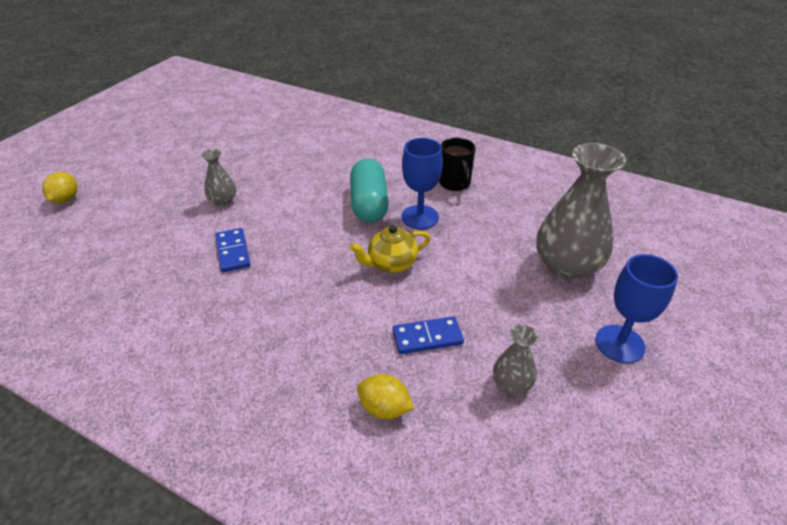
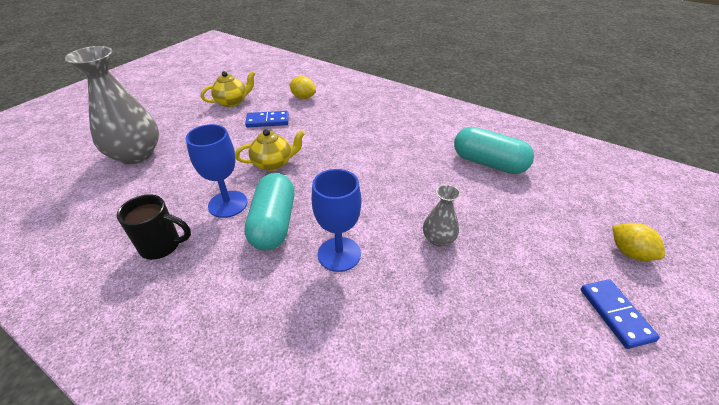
camera: 175 degrees left, 0 degrees up
yellow lemon [42,172,77,203] -> yellow lemon turned 45 degrees counterclockwise [612,223,665,261]
blue domino [215,228,251,272] -> blue domino moved to [581,279,660,349]
black mug [439,138,475,191] -> black mug turned 105 degrees clockwise [117,194,191,260]
grey vase [493,324,539,394] -> yellow teapot [201,71,255,107]
blue goblet [595,254,678,363] -> blue goblet moved to [311,169,361,272]
none -> turquoise capsule [454,127,534,174]

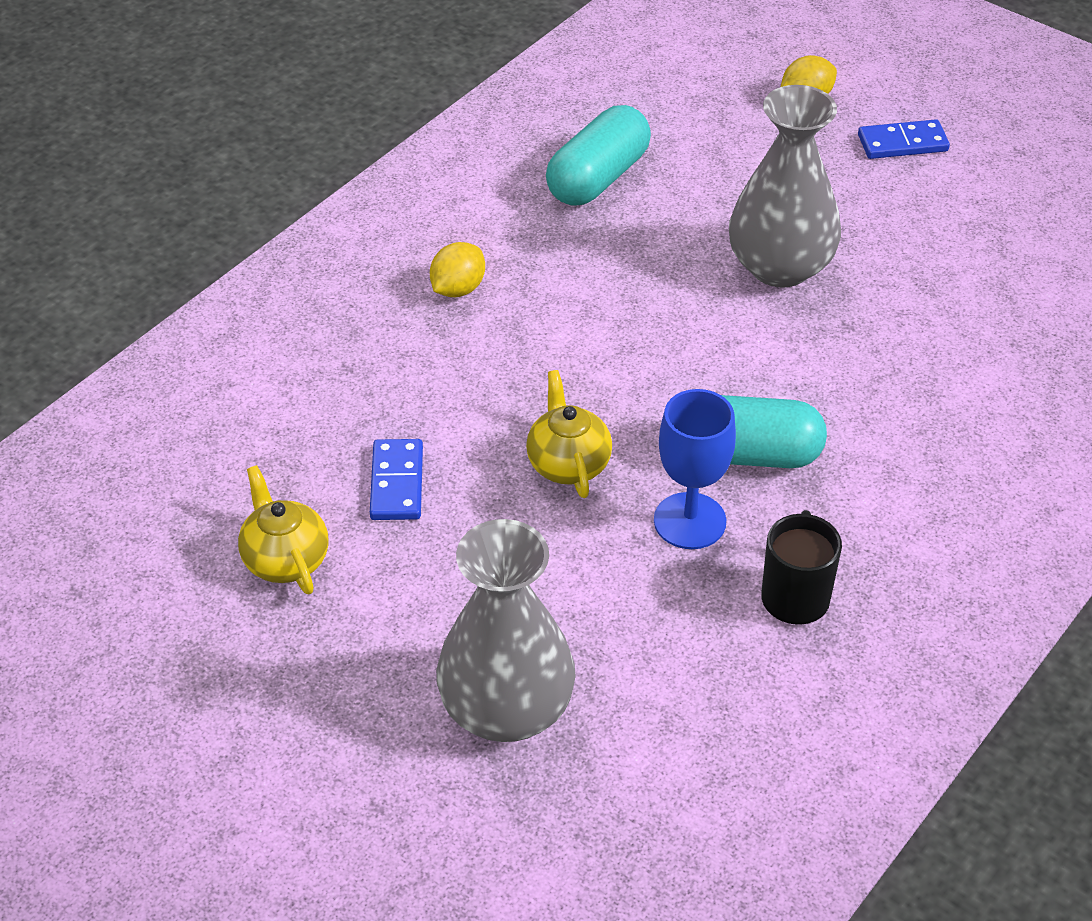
camera: 85 degrees left, 5 degrees up
yellow lemon [289,76,316,99] -> yellow lemon moved to [430,242,485,297]
blue goblet [311,169,361,272] -> none
grey vase [423,185,461,246] -> grey vase [729,85,841,288], size x2.06

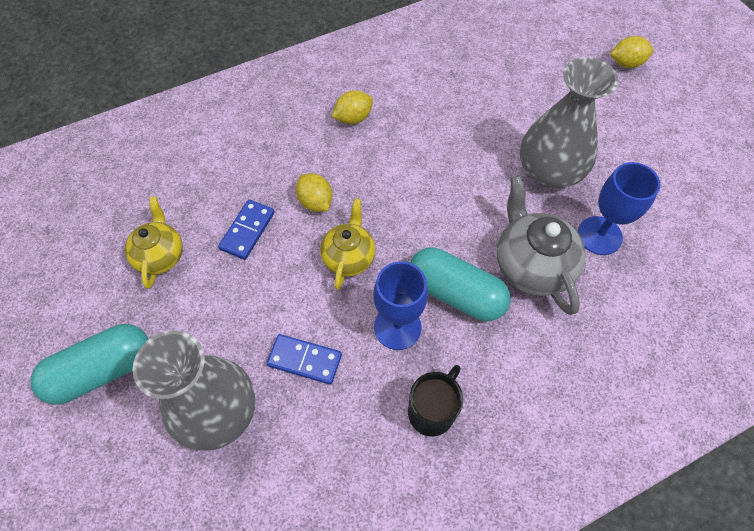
camera: 25 degrees right, 15 degrees up
turquoise capsule [546,105,651,205] -> turquoise capsule moved to [30,324,149,405]
blue domino [858,119,950,159] -> blue domino moved to [267,334,342,385]
none -> yellow lemon [296,173,333,212]
none -> grey teapot [497,176,586,315]
none -> blue goblet [578,162,660,255]

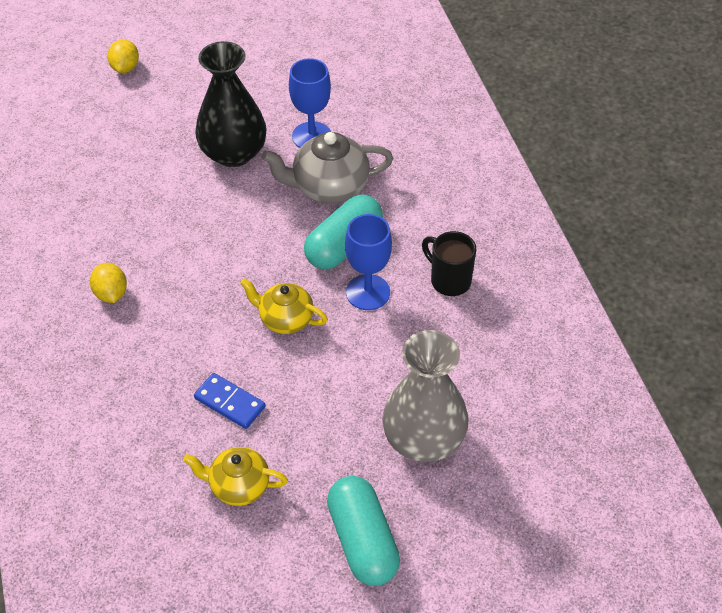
camera: 80 degrees left, 10 degrees down
blue domino [267,334,342,385] -> none
yellow lemon [296,173,333,212] -> none
grey vase [520,57,618,188] -> black vase [195,41,267,167]

